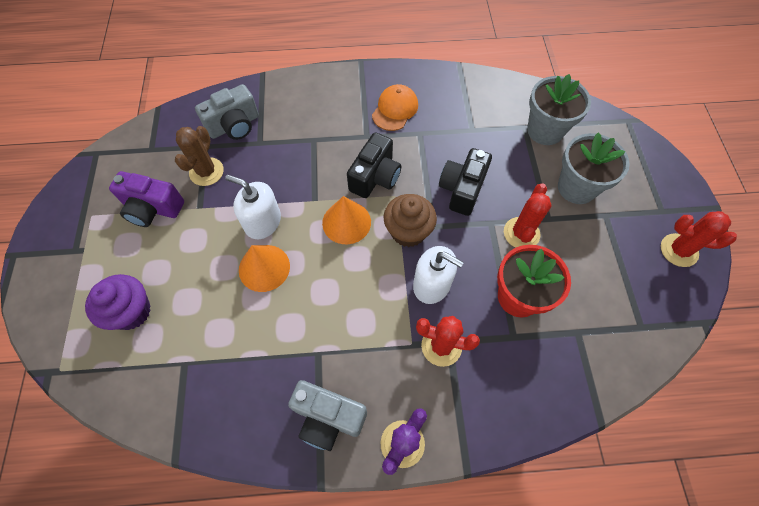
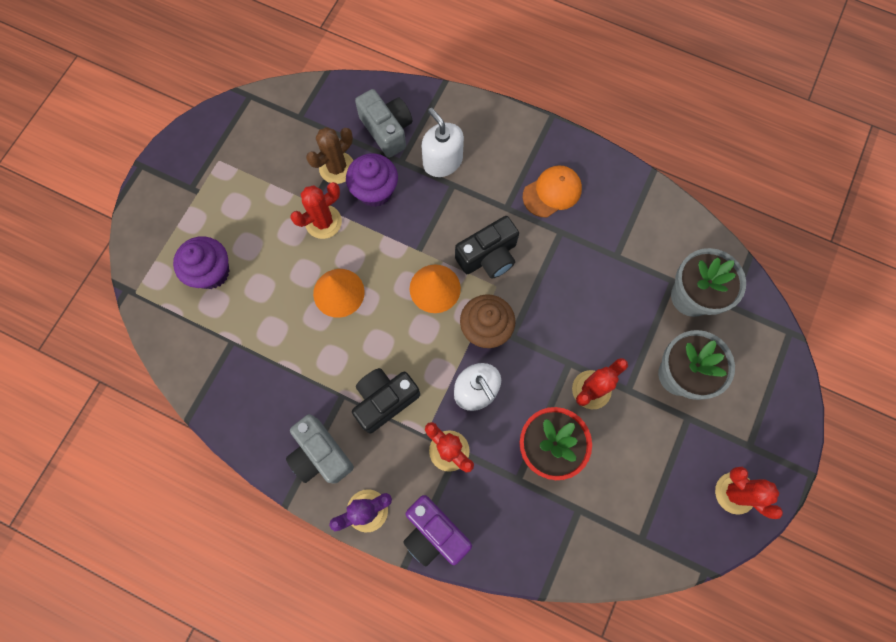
camera: 30 degrees right, 10 degrees up
purple camera [109,171,184,227] -> purple camera moved to [403,495,472,566]
grey camera [195,84,259,140] -> grey camera turned 120 degrees counterclockwise [355,89,412,158]
white soap dispenser [225,175,281,239] -> white soap dispenser moved to [421,108,464,177]
black camera [439,148,492,216] -> black camera moved to [352,368,420,434]
none -> red cactus [290,182,342,239]
none -> purple cupcake [346,153,398,207]

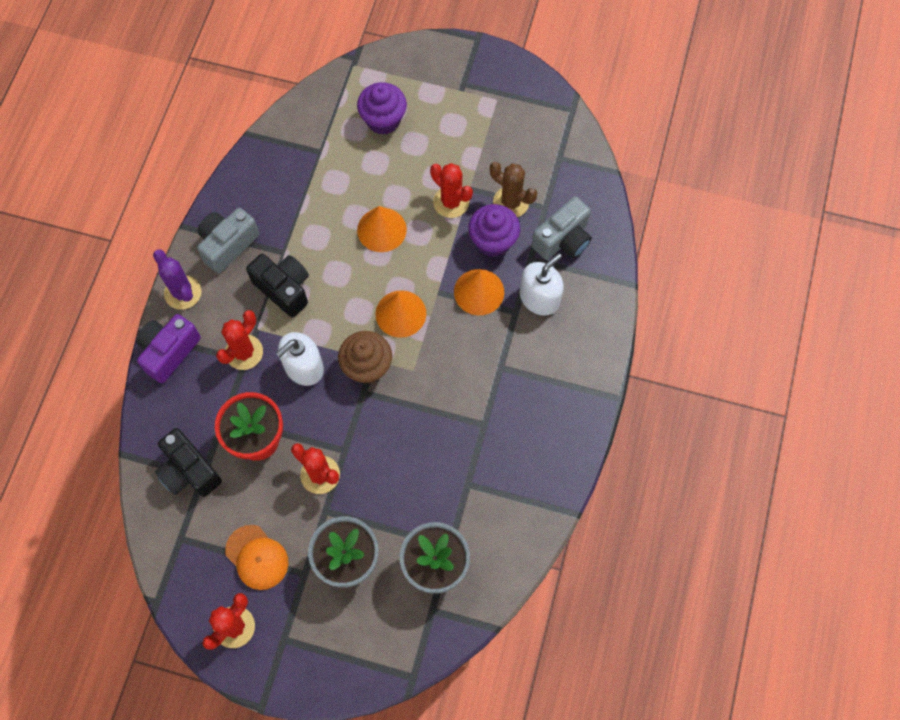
camera: 80 degrees right, 5 degrees down
black camera [455,216,519,279] -> black camera moved to [155,428,222,497]
orange cap [523,165,582,217] -> orange cap moved to [225,525,289,590]
none -> orange cone [454,269,504,315]

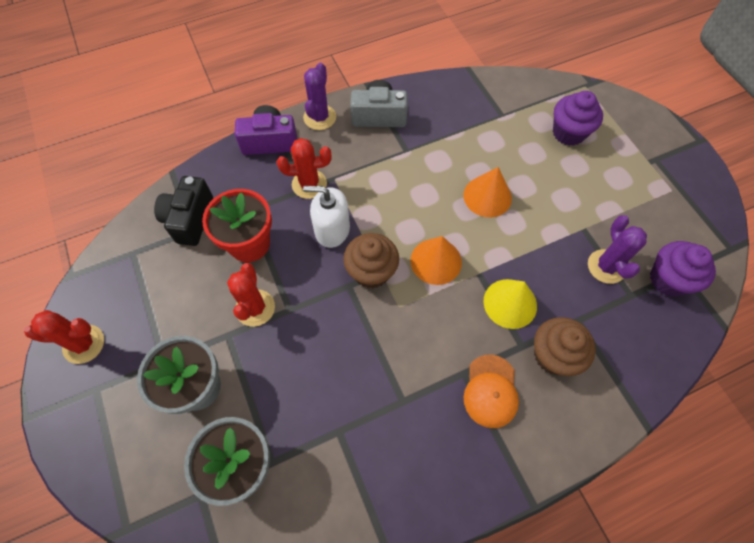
camera: 50 degrees right, 5 degrees down
orange cap [225,525,289,590] -> orange cap moved to [464,355,519,428]
black camera [246,254,309,318] -> none
red cactus [430,163,473,218] -> none
orange cone [454,269,504,315] -> yellow cone [483,279,537,329]
purple cupcake [468,204,520,257] -> purple cupcake moved to [650,241,716,297]
brown cactus [490,162,537,217] -> purple cactus [588,215,647,284]
white soap dispenser [520,253,564,316] -> brown cupcake [534,317,596,376]
grey camera [532,196,592,260] -> none

